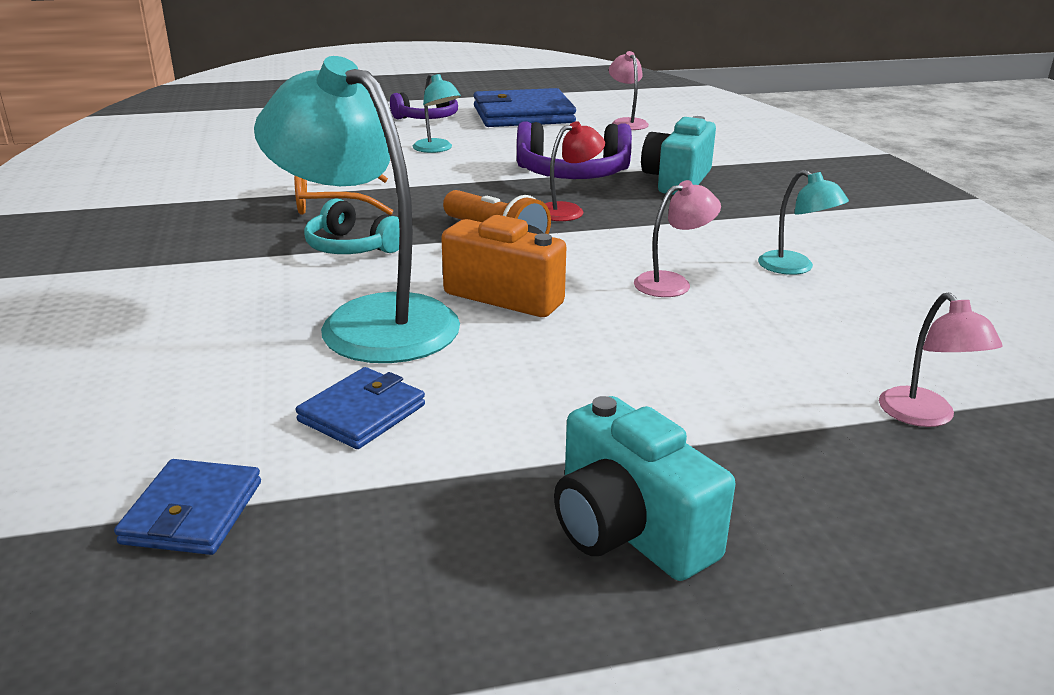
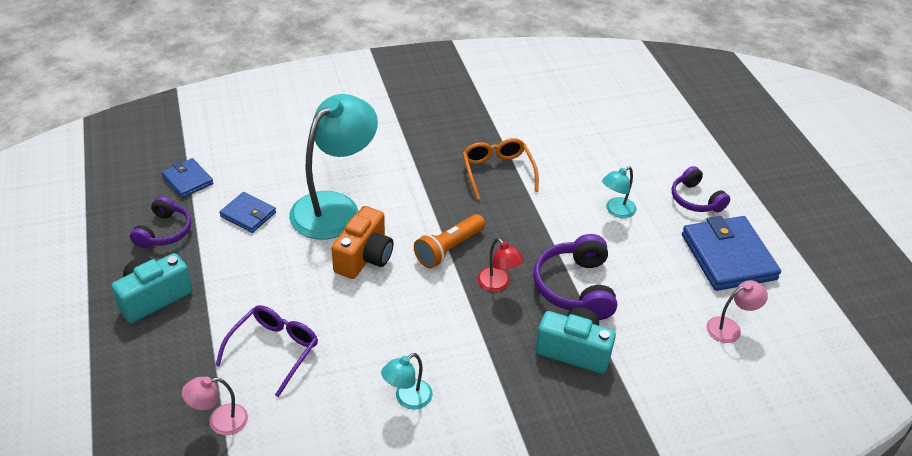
camera: 85 degrees right, 15 degrees up
blue wallet [114,459,261,555] -> blue wallet turned 45 degrees clockwise [162,158,213,198]
turquoise headphones [304,198,400,254] -> none
pink lamp [634,180,721,297] -> none
none -> purple headphones [130,196,191,248]
none -> purple glasses [215,305,318,397]

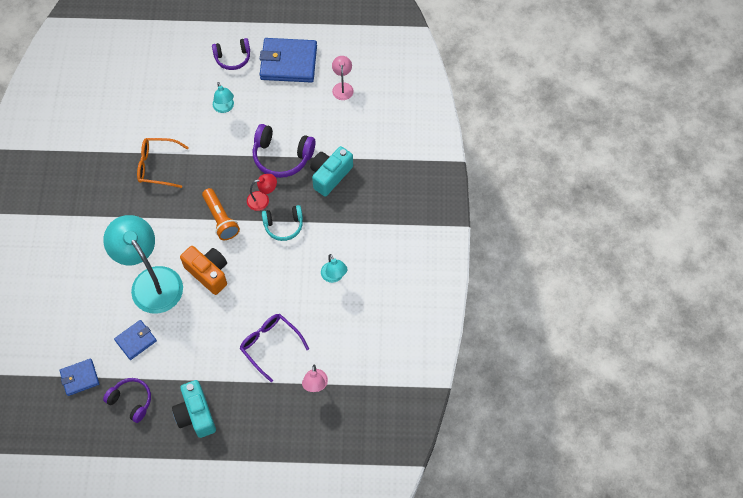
camera: 70 degrees left, 20 degrees up
none -> turquoise headphones [262,205,303,241]

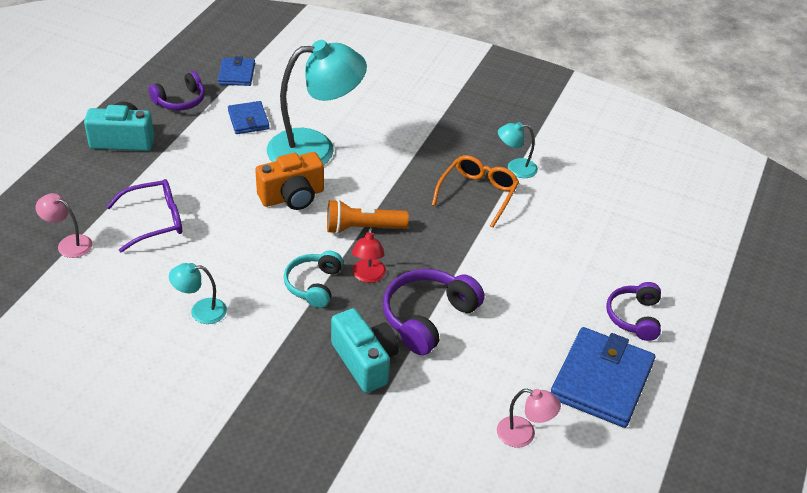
camera: 110 degrees right, 20 degrees down
turquoise lamp [213,82,234,113] -> turquoise lamp moved to [498,122,538,178]

